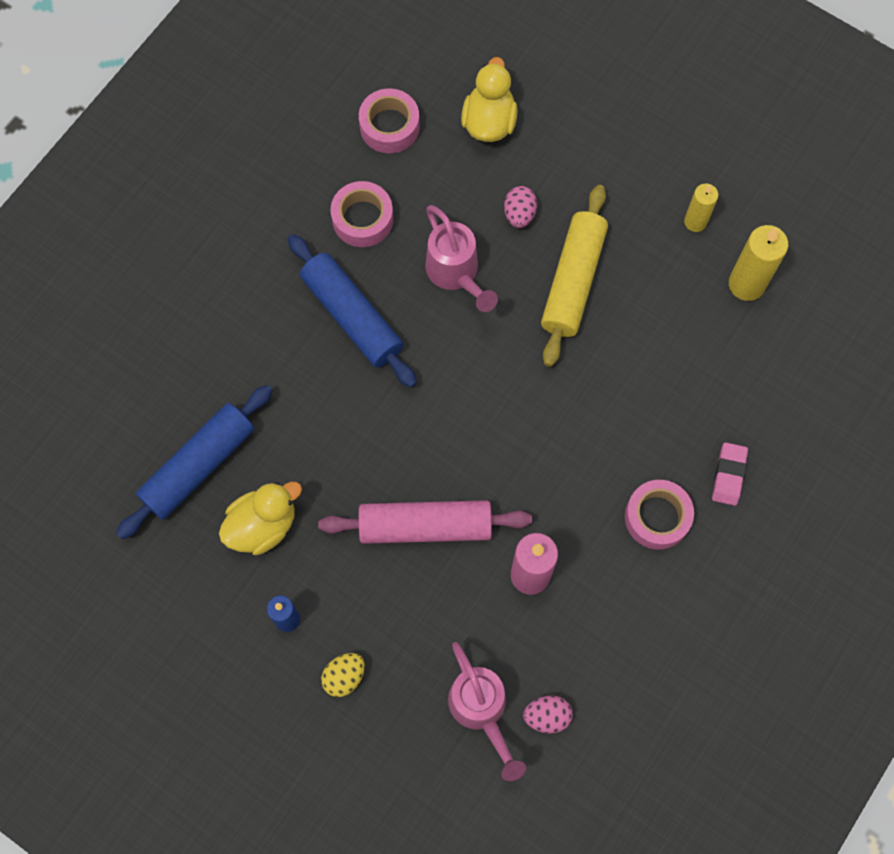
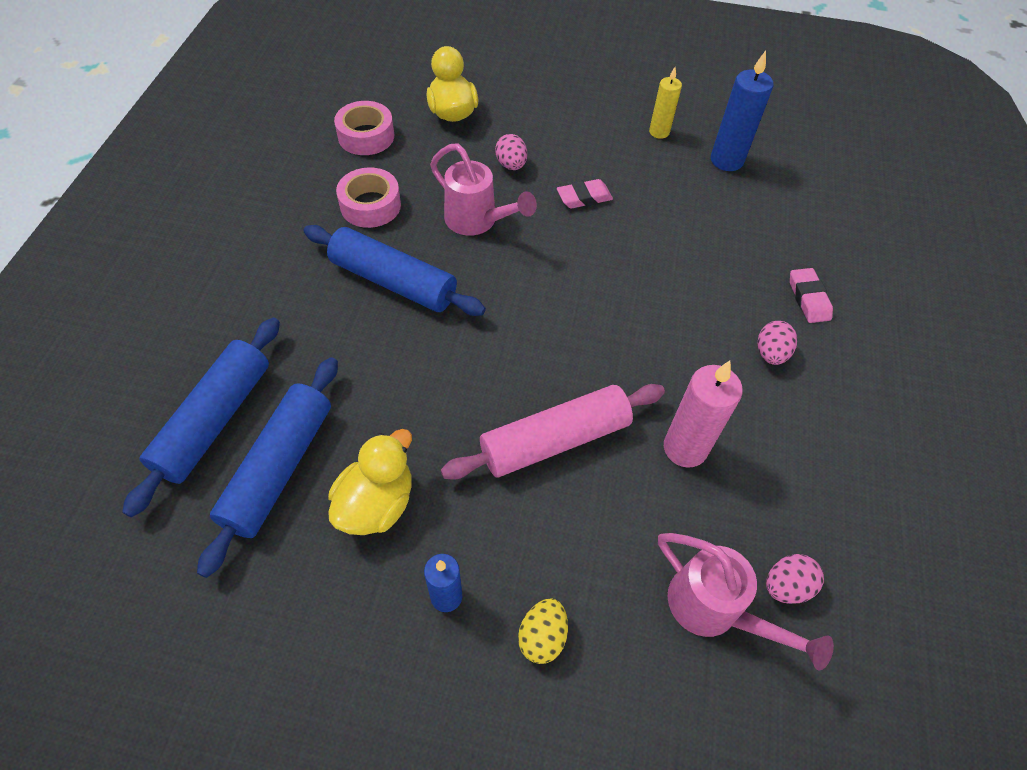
camera: 25 degrees left, 15 degrees down
yellow rolling pin [541,185,608,367] -> pink eraser [557,179,613,208]
pink tape [625,480,694,549] -> pink egg [758,321,798,365]
yellow candle [729,225,788,301] -> blue candle [711,51,774,171]
none -> blue rolling pin [122,317,280,517]

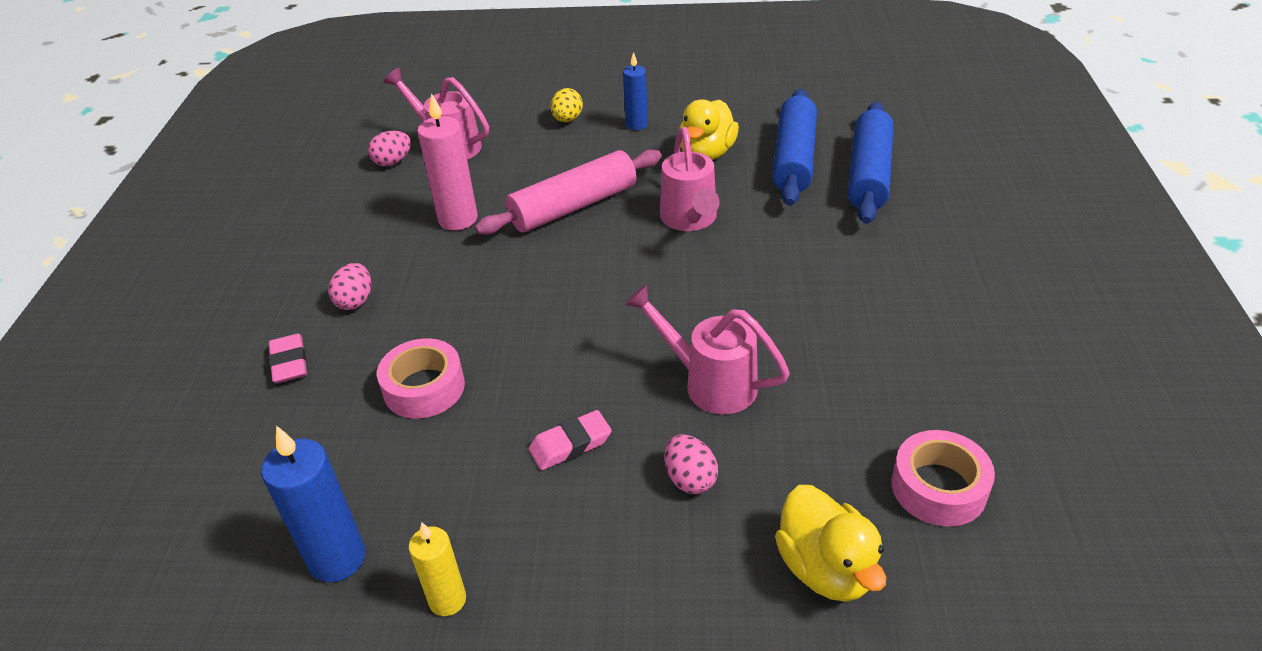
camera: 175 degrees right, 15 degrees down
blue rolling pin [303,225,486,316] -> none
pink tape [336,167,401,228] -> pink tape moved to [377,338,465,418]
none -> pink watering can [660,127,720,231]

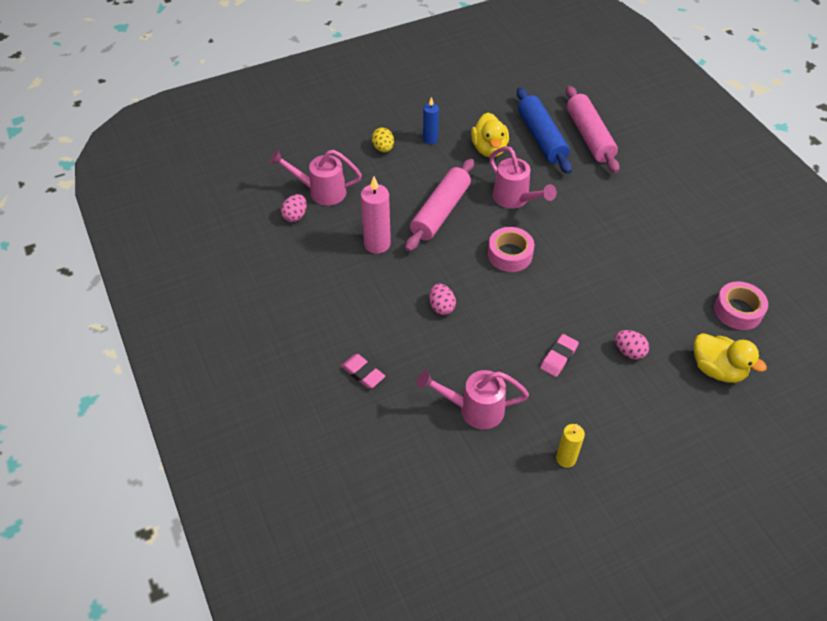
camera: 30 degrees left, 10 degrees up
blue candle [261,426,366,582] -> none
pink egg [328,263,371,310] -> pink egg moved to [429,284,456,315]
pink tape [377,338,465,418] -> pink tape moved to [488,227,534,272]
pink watering can [624,284,790,414] -> pink watering can moved to [417,370,529,429]
blue rolling pin [848,102,894,224] -> pink rolling pin [566,86,620,173]

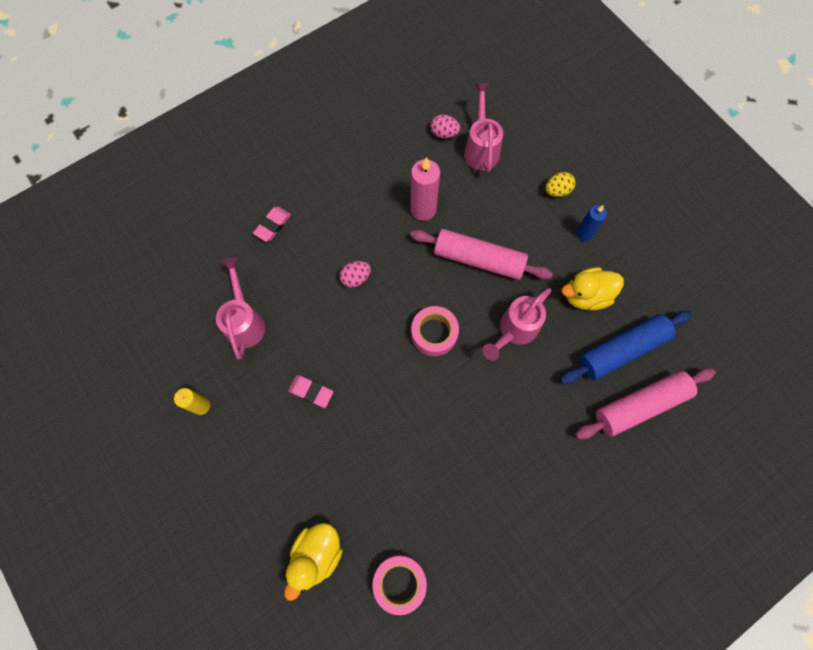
camera: 80 degrees right, 20 degrees up
pink egg [615,330,649,360] -> none

